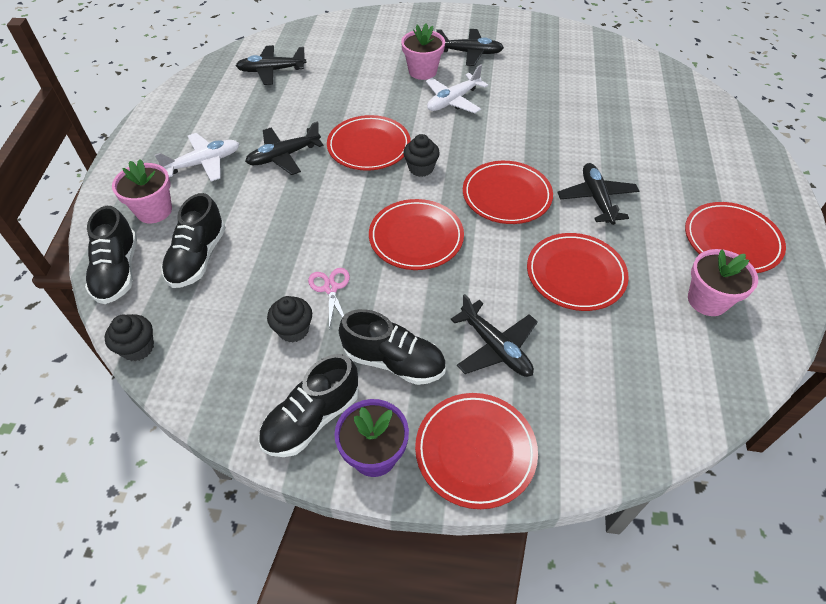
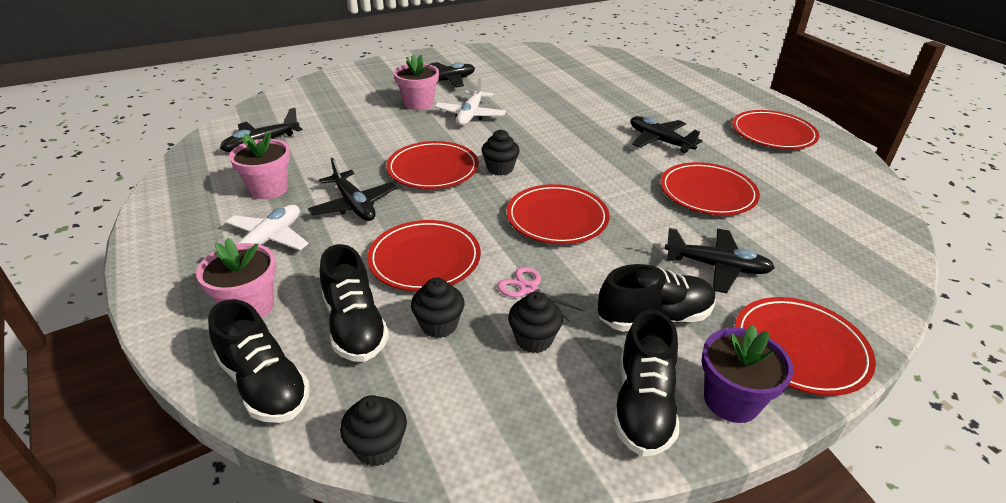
camera: 35 degrees left, 15 degrees down
black plane [245,121,324,175] -> black plane turned 60 degrees counterclockwise [308,157,397,221]
red plate [463,161,553,224] -> red plate moved to [367,220,481,291]
pink flower pot [688,249,758,316] -> pink flower pot moved to [229,132,290,199]
none -> black cupcake [411,278,464,338]

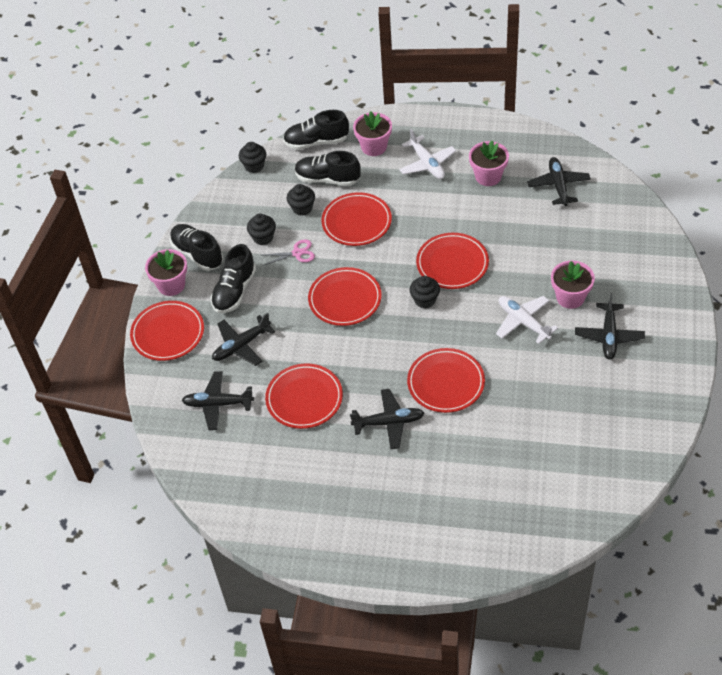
camera: 130 degrees right, 15 degrees up
black plane [308,157,397,221] -> black plane moved to [182,371,254,430]
purple flower pot [701,325,794,423] -> pink flower pot [145,249,187,296]
red plate [732,110,819,149] -> red plate moved to [407,348,485,413]

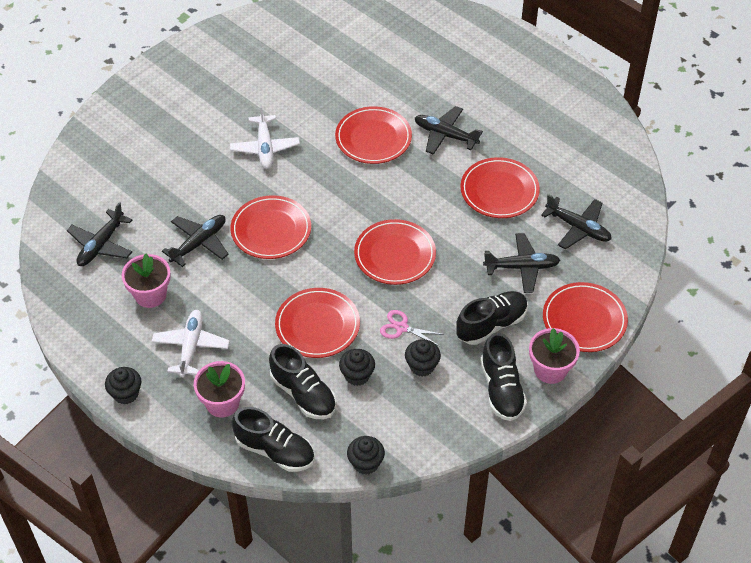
camera: 150 degrees left, 0 degrees up
black cupcake [409,276,440,308] -> black cupcake moved to [105,367,141,405]
pink flower pot [551,261,595,309] -> none
black plane [575,293,645,360] -> black plane moved to [162,215,229,267]

